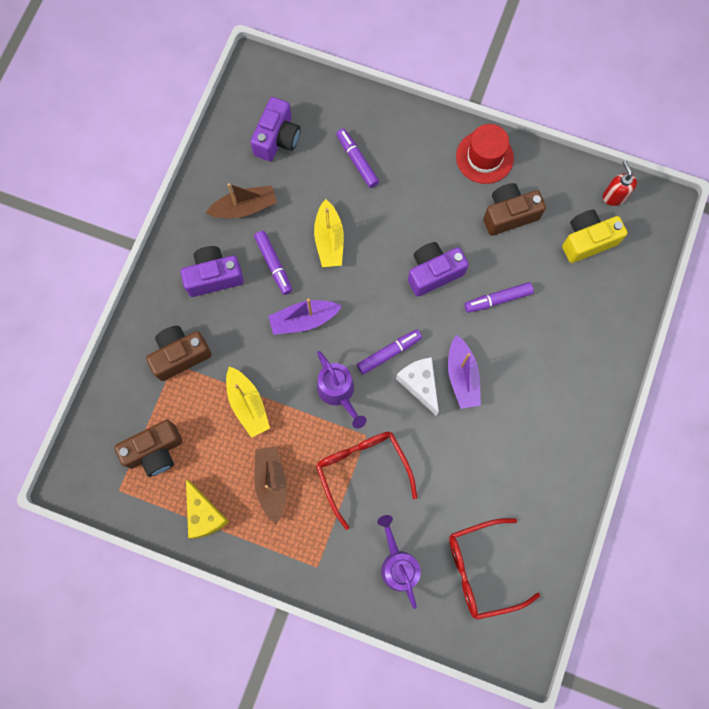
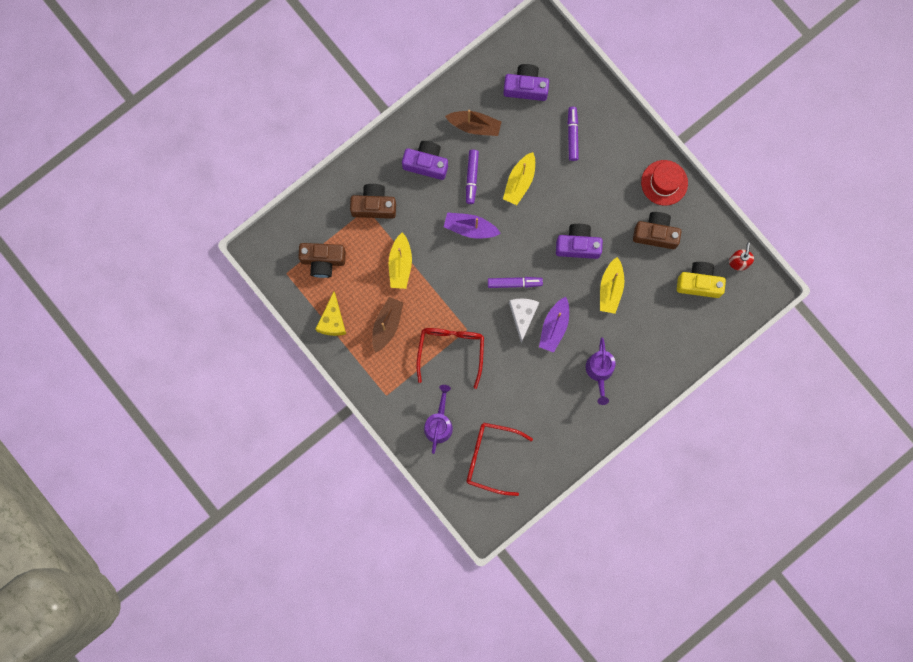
camera: 30 degrees right, 5 degrees up
purple camera [250,97,301,161] -> purple camera turned 135 degrees counterclockwise [503,64,549,101]
purple watering can [317,351,367,429] -> purple watering can moved to [586,337,616,405]
purple marker [464,282,534,313] -> yellow boat [600,257,624,314]

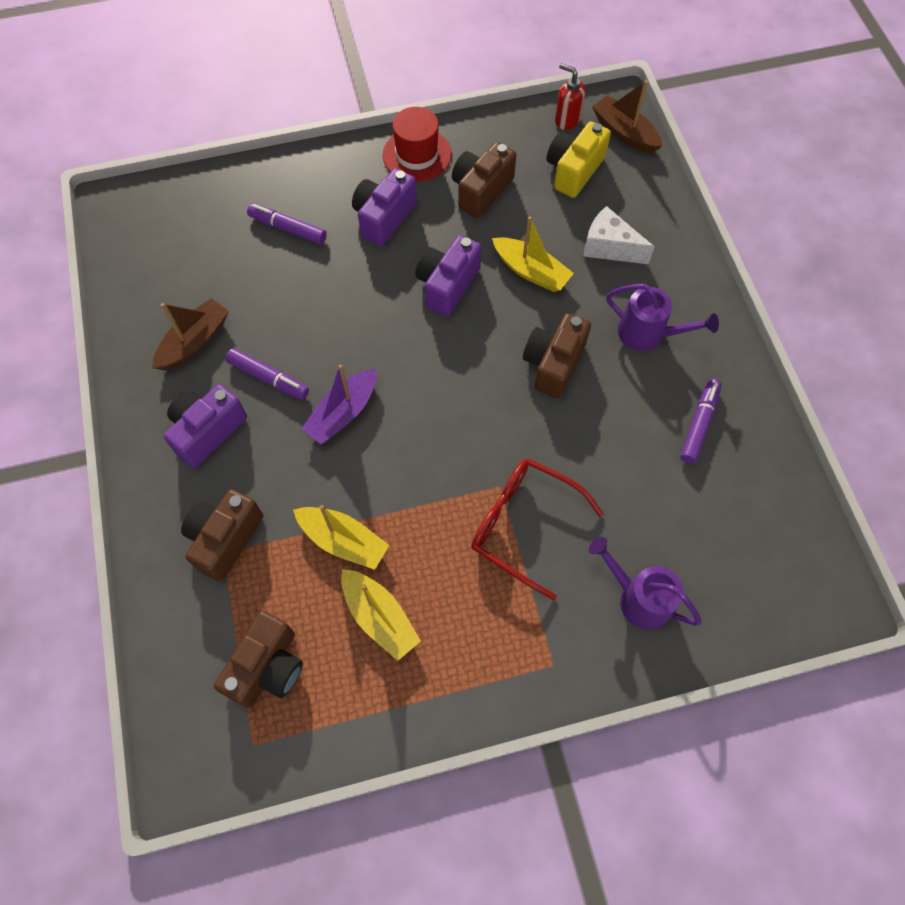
camera: 65 degrees left, 15 degrees down
yellow cheese [316,292,346,336] -> none
brown boat [372,297,404,353] -> brown boat moved to [592,80,662,153]
red glasses [467,423,533,496] -> none
purple marker [488,277,543,288] -> purple marker moved to [680,379,722,464]
purple camera [503,64,549,101] -> purple camera moved to [352,168,417,247]
yellow boat [503,152,535,205] -> yellow boat moved to [341,569,421,661]
white cheese [509,298,539,343] -> white cheese moved to [583,206,655,264]
purple boat [539,297,569,353] -> brown camera [523,313,591,398]

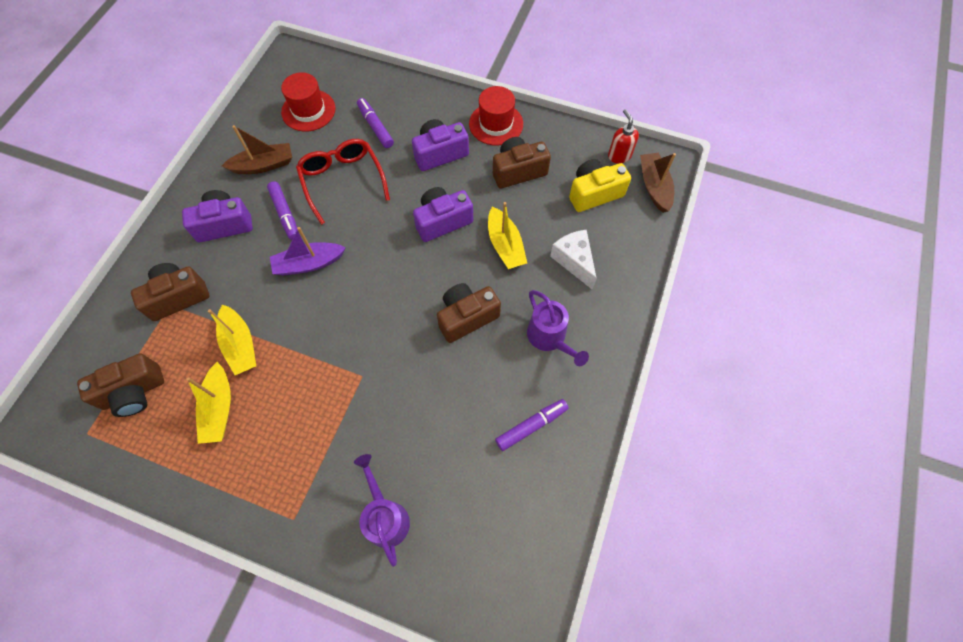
camera: 35 degrees right, 0 degrees up
red glasses [471,458,604,600] -> red glasses moved to [296,139,390,225]
none -> red hat [281,72,336,131]

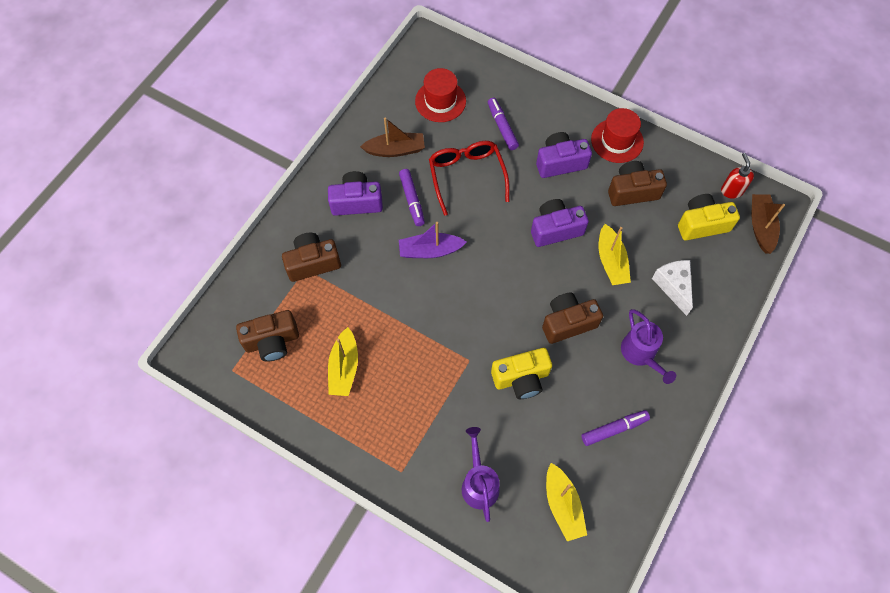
camera: 10 degrees right, 0 degrees up
yellow boat [208,304,256,375] -> yellow boat moved to [546,463,587,541]
none -> yellow camera [491,348,552,399]

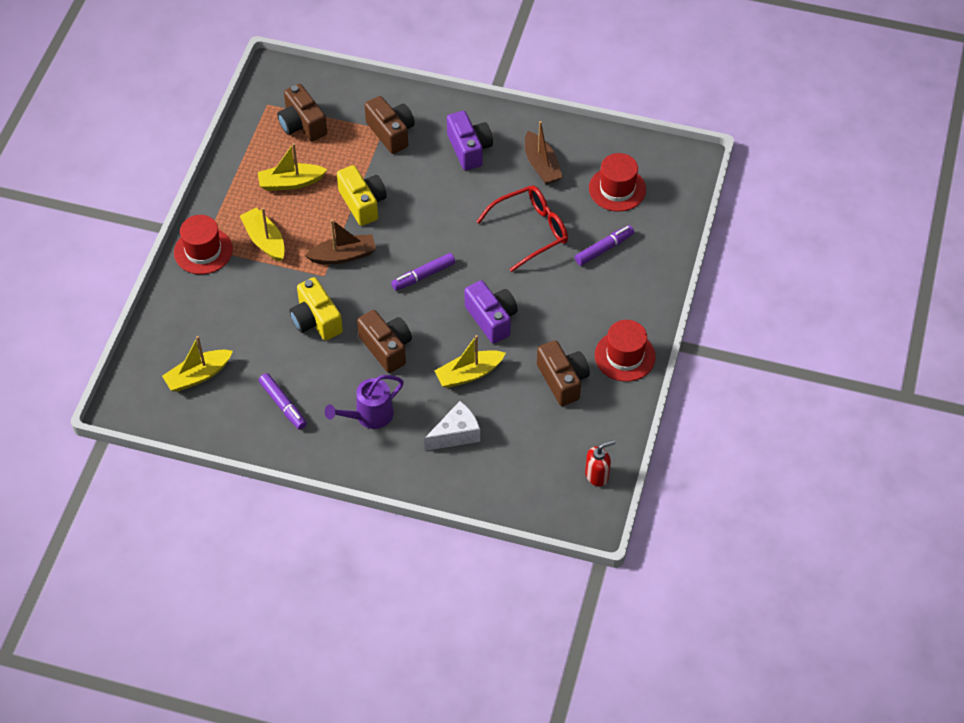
camera: 75 degrees right, 10 degrees down
purple marker [399,169,425,226] -> purple marker moved to [391,253,455,291]
purple boat [399,222,466,258] -> none
purple watering can [462,427,500,522] -> none
purple camera [536,132,592,178] -> none
yellow camera [678,194,740,241] -> yellow camera moved to [337,165,387,226]
brown boat [752,194,785,254] -> brown boat moved to [304,219,376,264]
none -> red hat [174,215,233,274]
none -> yellow boat [240,208,285,262]

